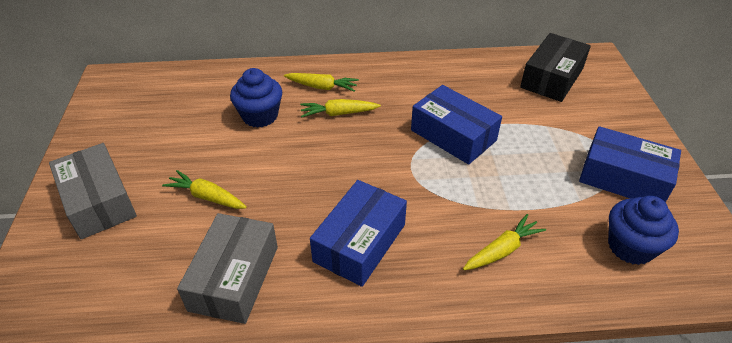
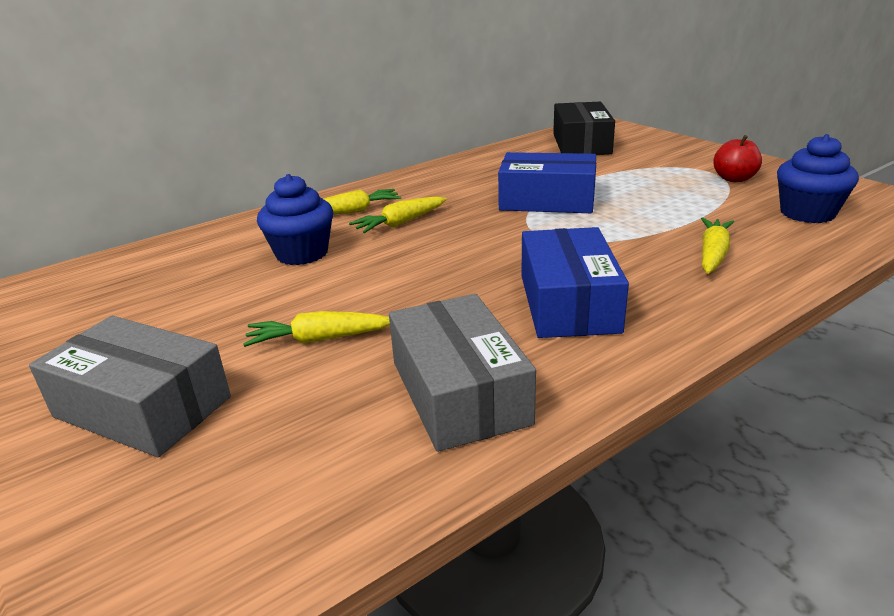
camera: 30 degrees left, 15 degrees down
blue box [579,126,681,203] -> red apple [713,135,762,182]

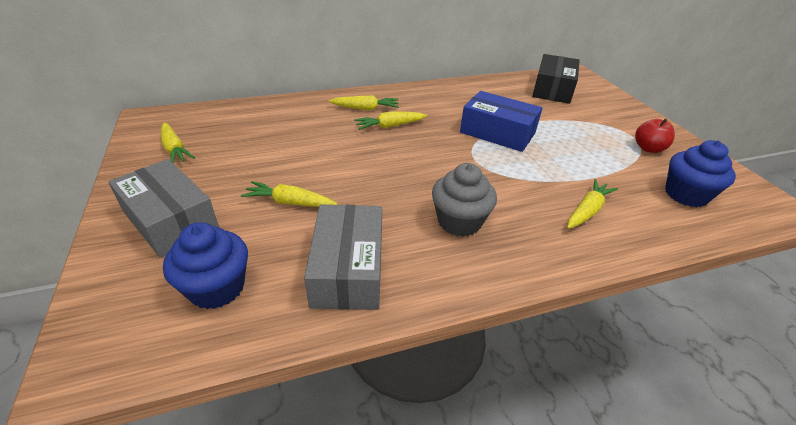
camera: 15 degrees right, 10 degrees up
blue cupcake [257,174,333,265] -> blue cupcake moved to [163,222,248,309]
blue box [522,227,629,338] -> grey cupcake [432,163,497,237]
none -> yellow carrot [161,123,195,163]

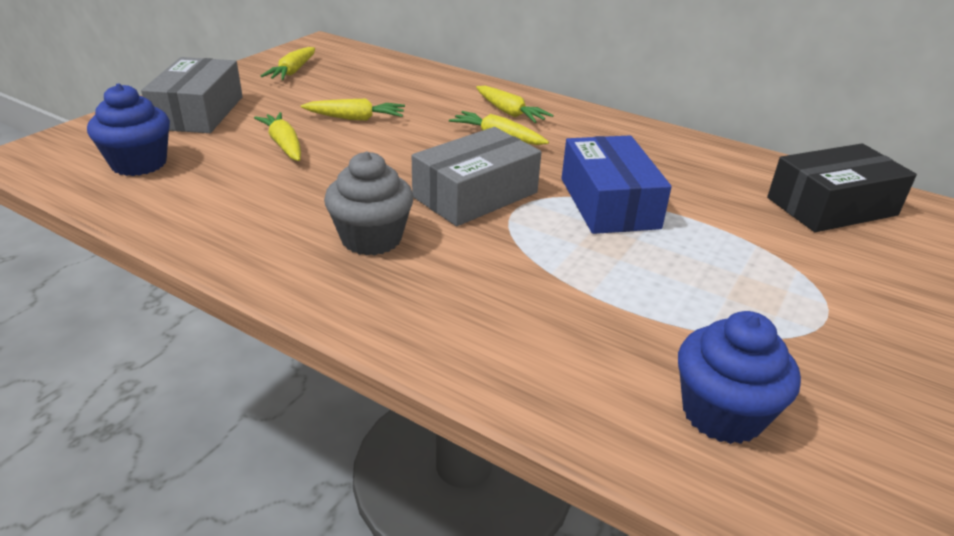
camera: 50 degrees right, 5 degrees down
grey box [304,204,382,310] -> grey box moved to [412,127,541,226]
yellow carrot [567,179,618,229] -> yellow carrot moved to [301,99,405,121]
red apple [635,118,675,153] -> none

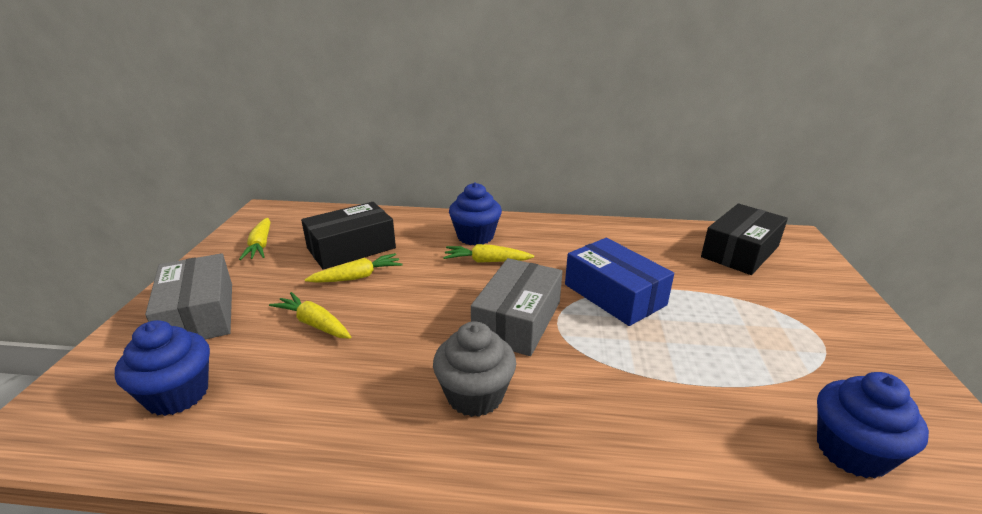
camera: 25 degrees left, 5 degrees down
yellow carrot [476,86,554,123] -> blue cupcake [449,182,502,246]
none -> black box [301,202,396,270]

